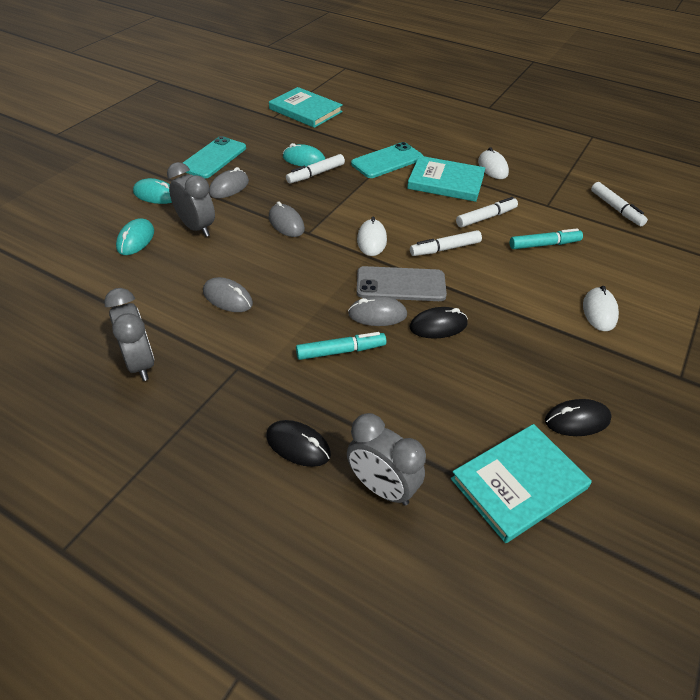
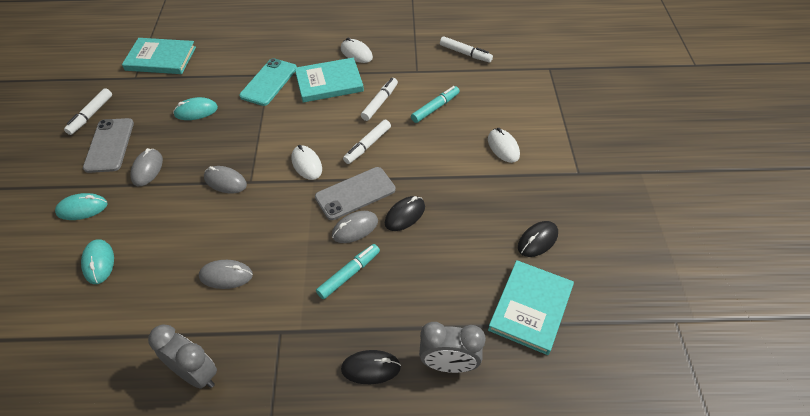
camera: 30 degrees left, 5 degrees up
grey clock [167,162,215,237] -> none
turquoise phone [183,136,246,179] -> grey phone [83,118,134,173]
white marker [286,154,345,184] -> white marker moved to [64,88,112,135]

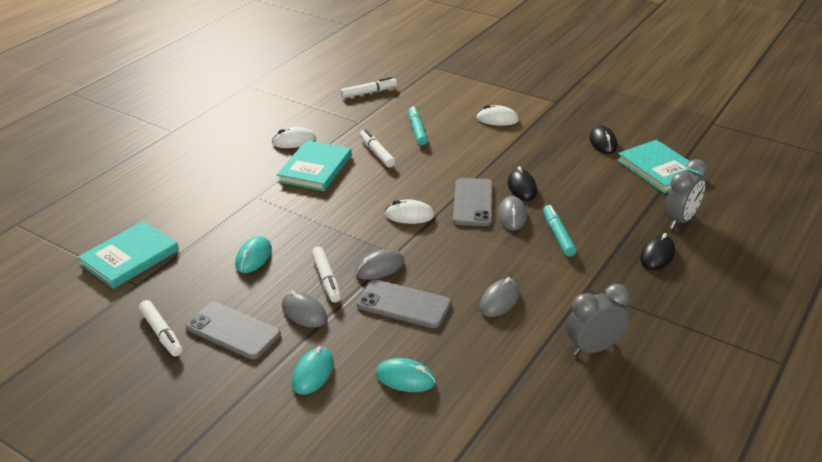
camera: 55 degrees left, 15 degrees down
turquoise phone [239,58,297,106] -> none
white marker [343,119,391,164] -> white marker moved to [312,247,341,303]
none -> grey phone [357,280,451,328]

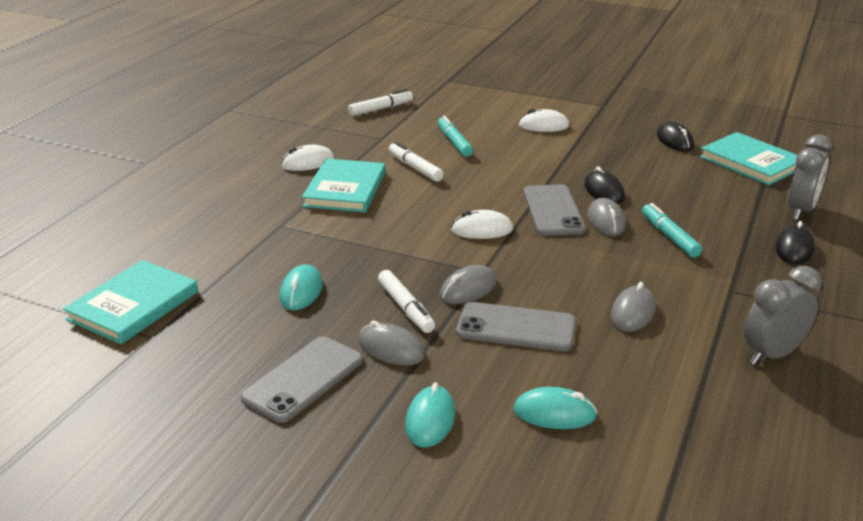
camera: 10 degrees left, 5 degrees down
white marker [139,300,183,356] -> none
grey phone [186,301,281,359] -> grey phone turned 75 degrees counterclockwise [241,337,363,423]

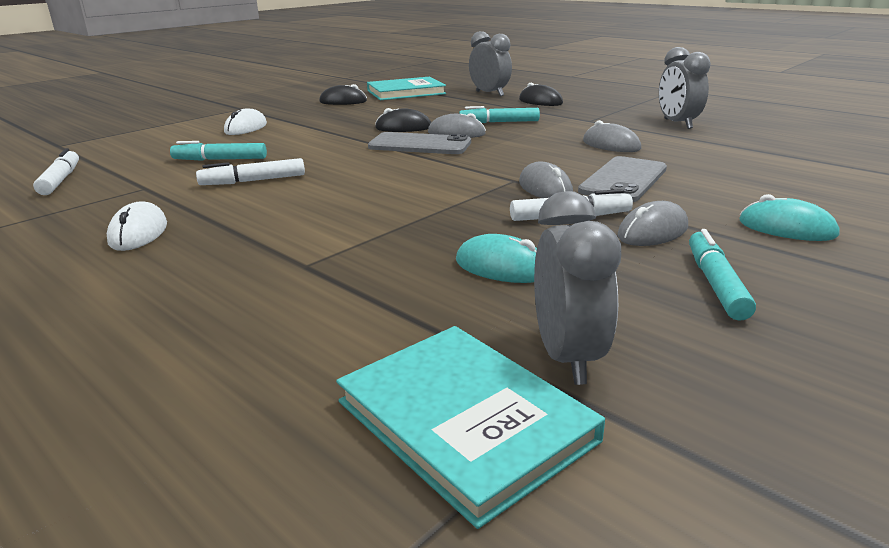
camera: 70 degrees left, 5 degrees down
grey phone [241,337,363,423] -> turquoise marker [689,229,756,321]
turquoise book [302,158,385,212] -> none
white mouse [451,210,513,239] -> none
turquoise mouse [513,387,597,429] -> none
none -> grey clock [534,191,621,385]

